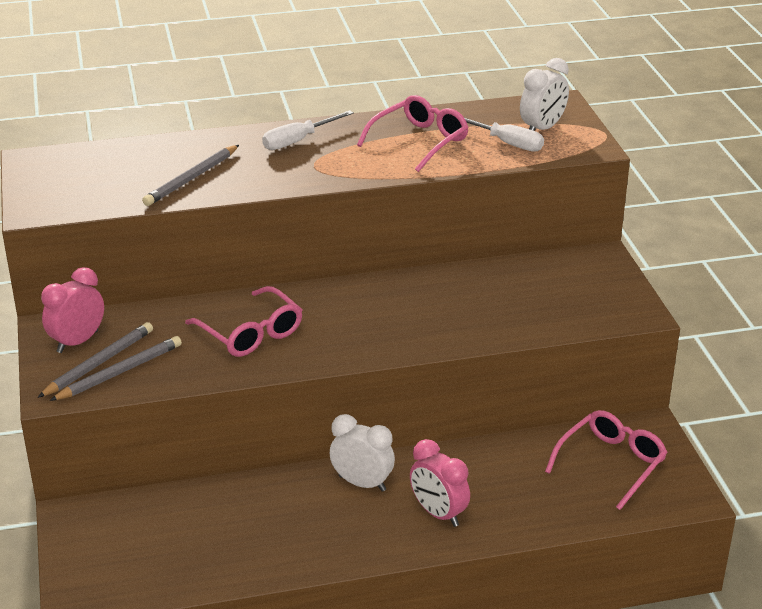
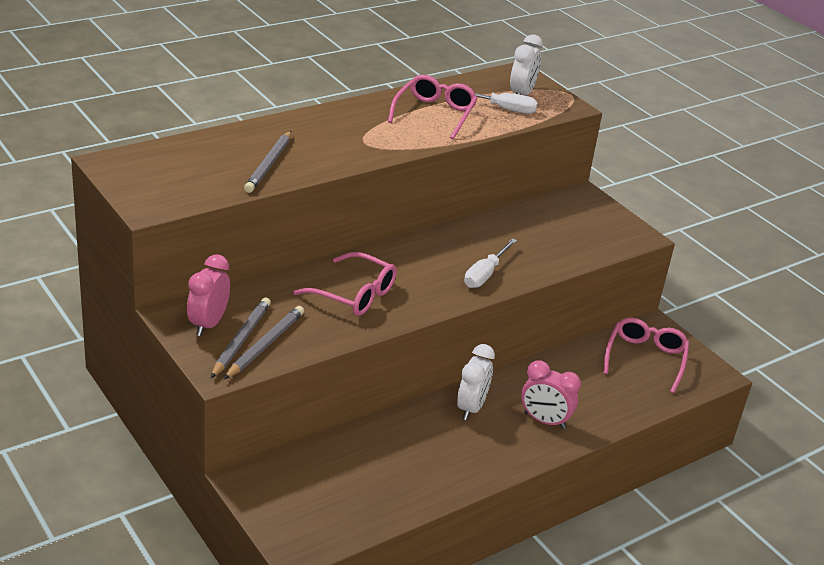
camera: 25 degrees left, 0 degrees up
white screwdriver [262,110,354,150] -> white screwdriver moved to [464,238,517,288]
white clock [329,414,395,492] -> white clock turned 105 degrees clockwise [457,344,495,420]

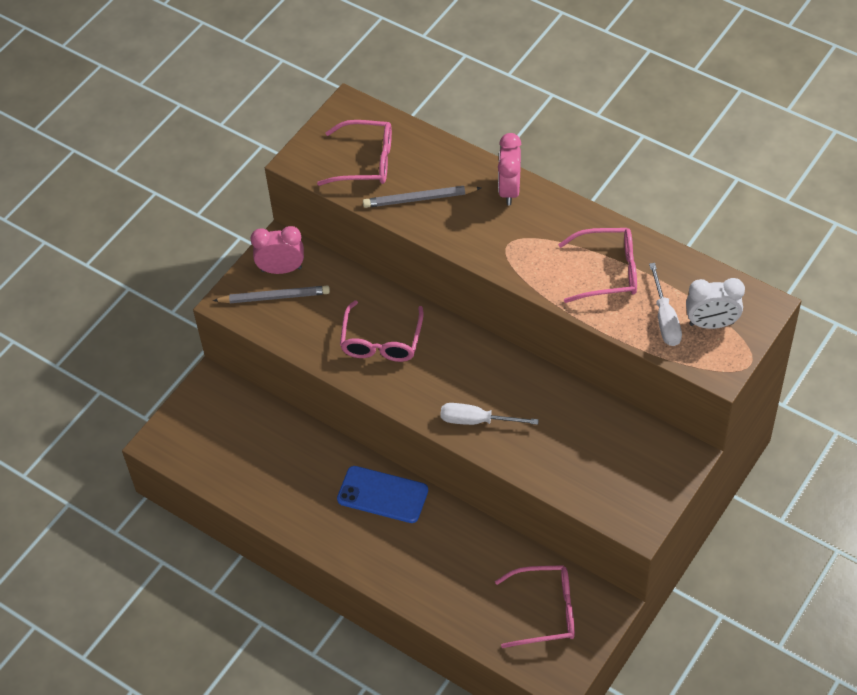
camera: 75 degrees right, 20 degrees up
grey pencil [224,306,304,379] -> none
white clock [457,344,495,420] -> blue phone [337,466,428,523]
pink clock [521,360,581,429] -> pink clock moved to [498,133,522,205]
none -> pink glasses [317,120,392,186]

